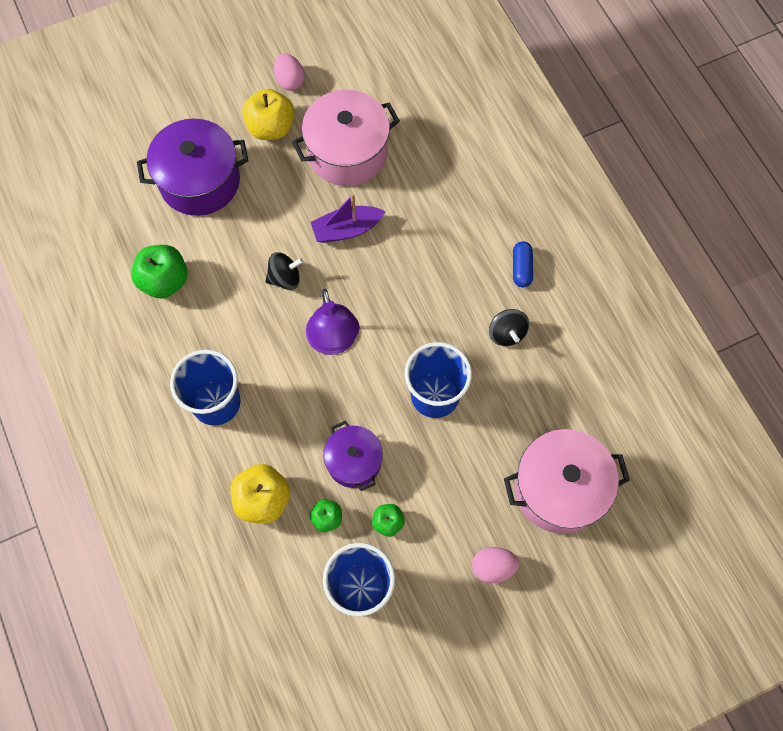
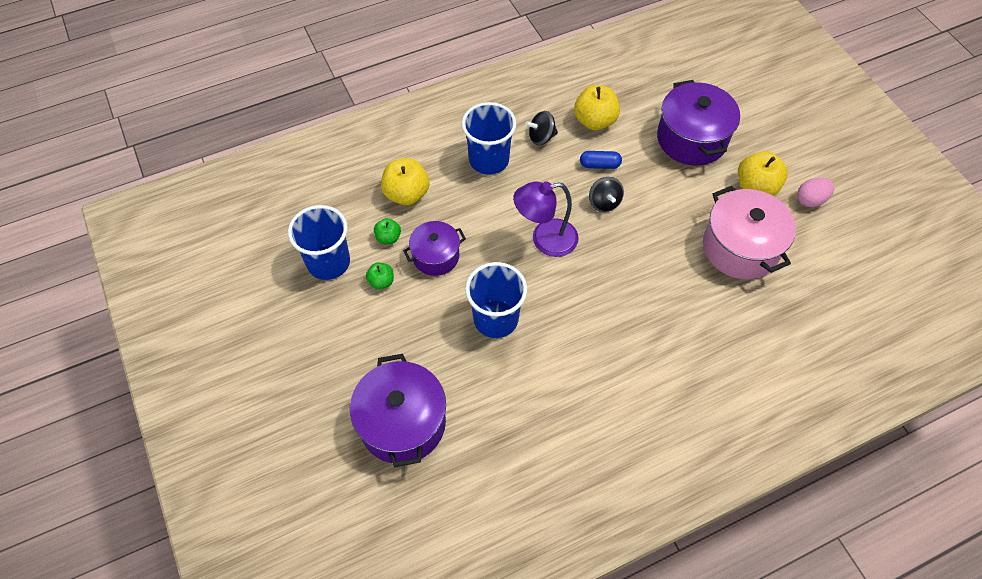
camera: 90 degrees right, 10 degrees down
green apple [131,245,188,299] -> yellow apple [574,85,620,130]
purple boat [311,193,386,243] -> none
pink egg [472,547,519,583] -> none
black spinning top [489,309,529,346] -> black spinning top moved to [525,111,558,145]
pink pot [504,429,630,534] -> purple pot [350,354,446,467]
blue capsule [513,241,533,287] -> blue capsule moved to [580,151,622,169]

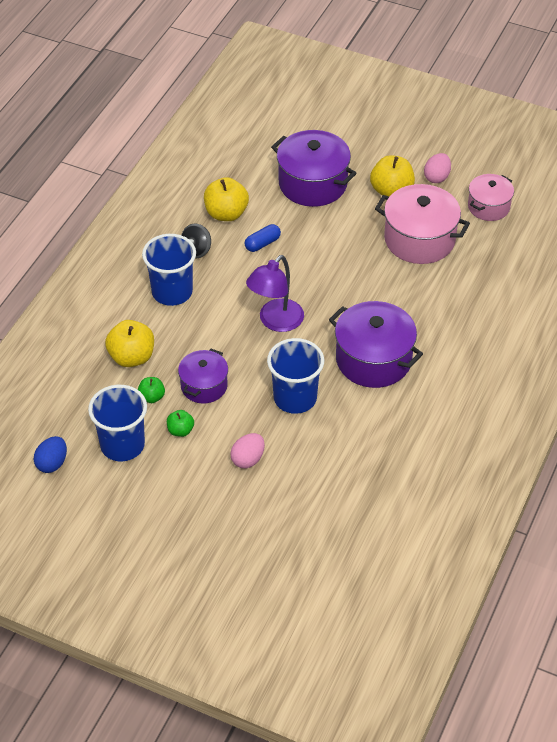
camera: 40 degrees left, 10 degrees down
purple pot [350,354,446,467] -> purple pot moved to [329,301,423,388]
black spinning top [589,177,624,212] -> none
none -> blue egg [34,436,67,473]
none -> pink egg [230,433,265,468]
none -> pink pot [468,174,514,221]

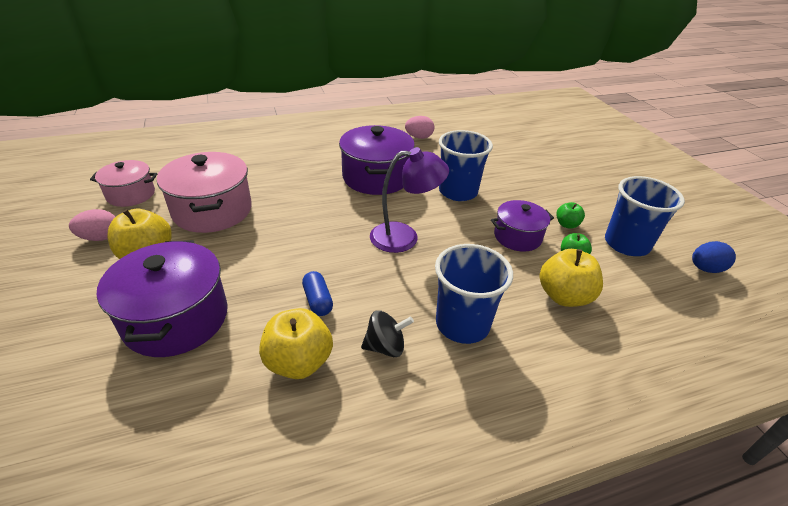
camera: 135 degrees left, 10 degrees down
pink egg [230,433,265,468] -> pink egg moved to [405,116,434,139]
blue capsule [245,224,281,252] -> blue capsule turned 60 degrees clockwise [302,271,333,316]

